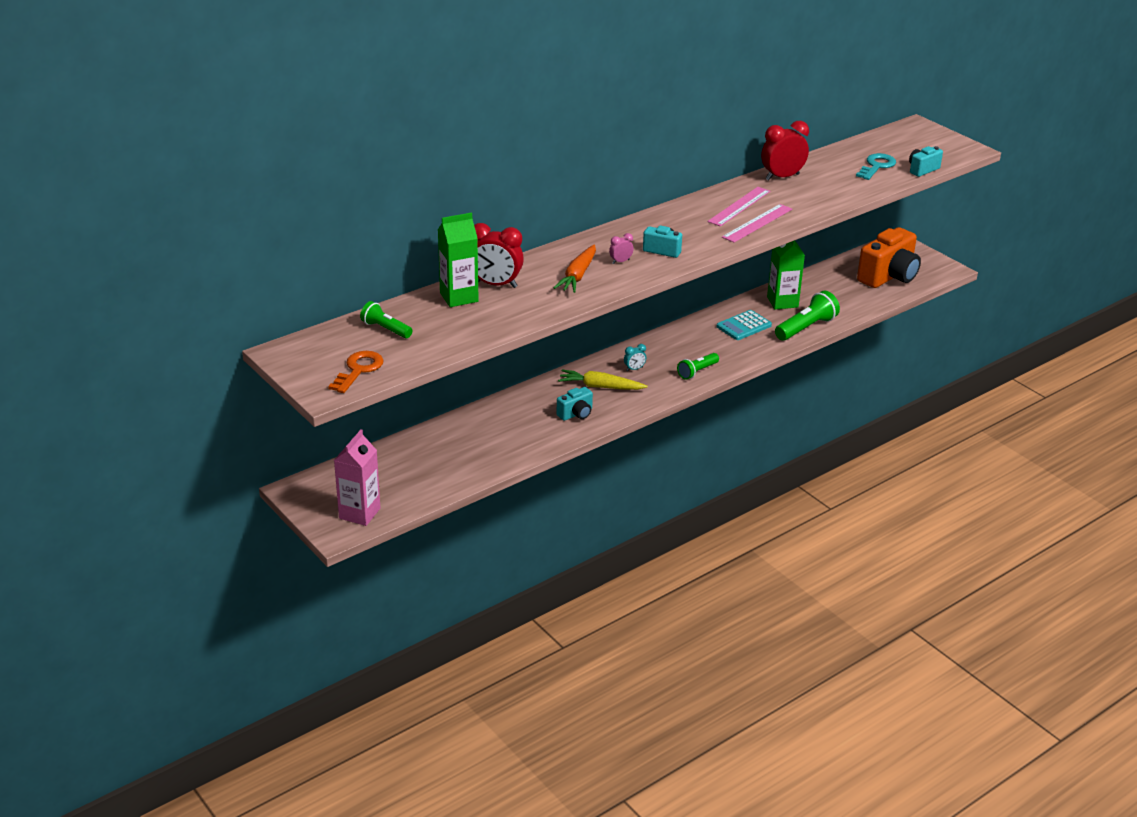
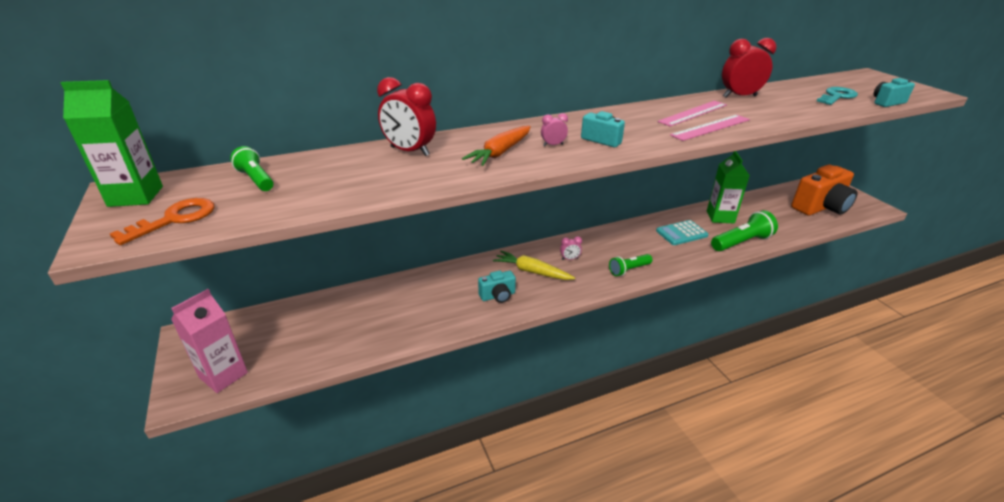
camera: 15 degrees right, 0 degrees up
green carton [438,213,479,307] -> green carton moved to [61,80,163,207]
turquoise clock [624,344,646,371] -> pink clock [560,236,582,260]

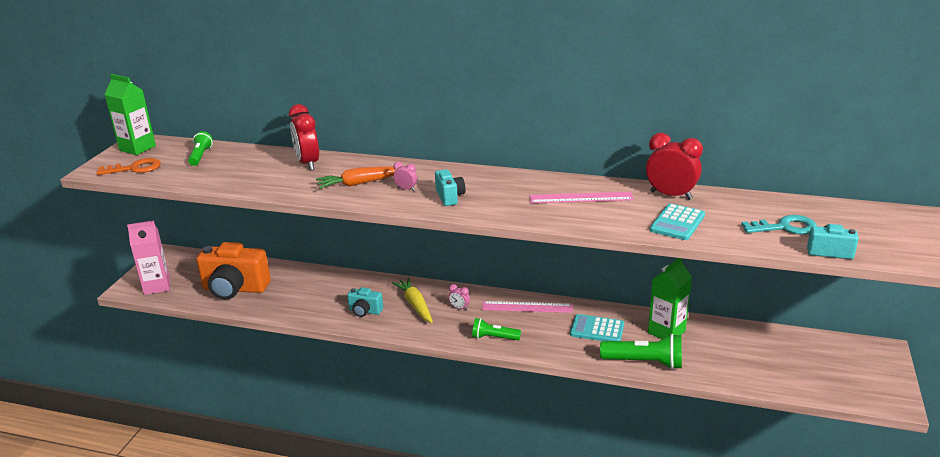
camera: 40 degrees right, 5 degrees down
pink ruler [670,115,750,141] -> pink ruler moved to [482,301,573,313]
orange camera [791,164,857,216] -> orange camera moved to [196,242,270,300]
none -> turquoise calculator [650,203,705,240]

